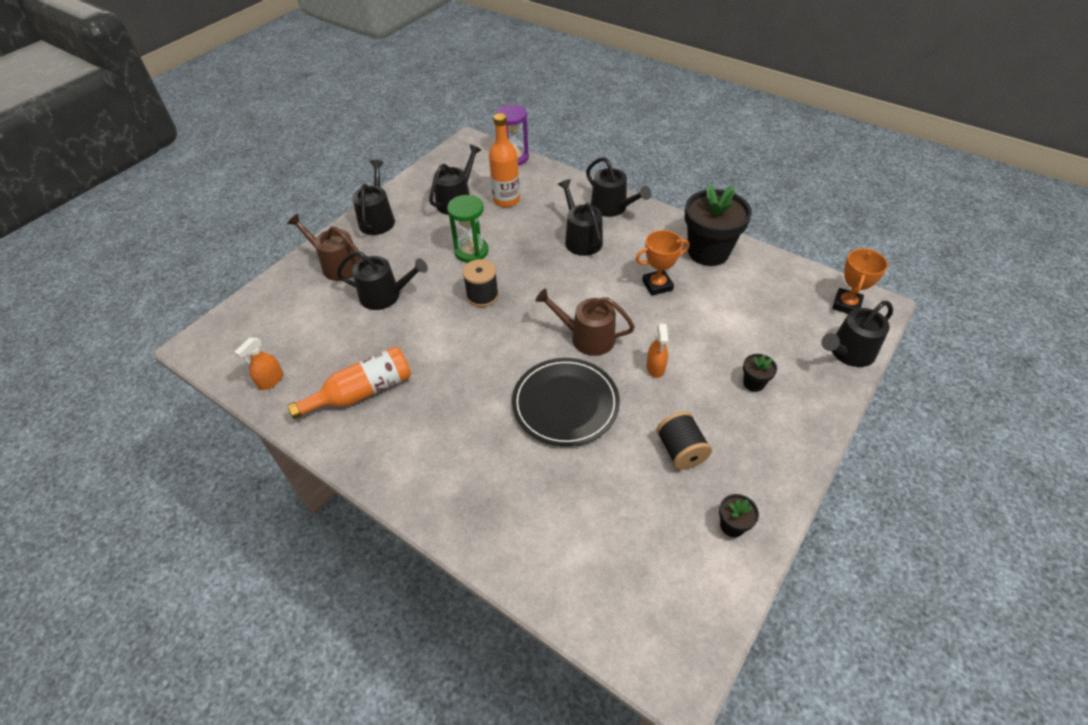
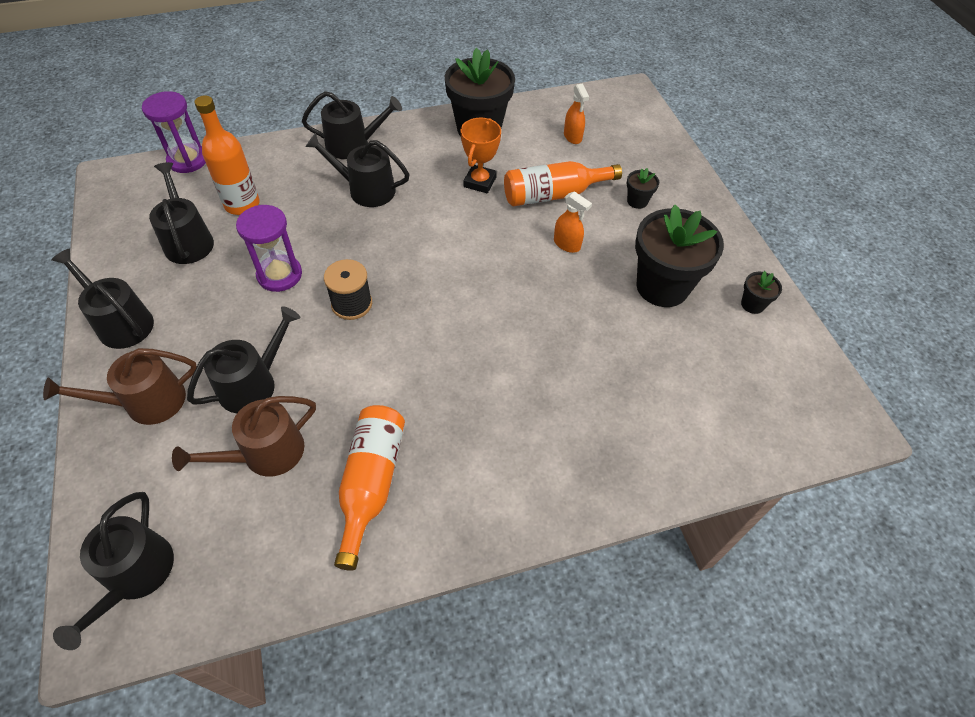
camera: 55 degrees left, 5 degrees up
orange spray bottle [234,337,283,390] -> orange spray bottle moved to [564,83,589,144]
green hourglass [447,195,489,263] -> purple hourglass [236,205,302,292]
black plate [512,358,620,446] -> none
brown watering can [535,289,635,356] -> brown watering can moved to [172,396,316,477]
black spool [656,411,712,470] -> black flower pot [635,204,724,307]
black watering can [821,301,893,367] -> black watering can moved to [53,492,174,650]
orange trophy [832,248,888,314] -> none
none -> orange bottle [504,161,622,206]

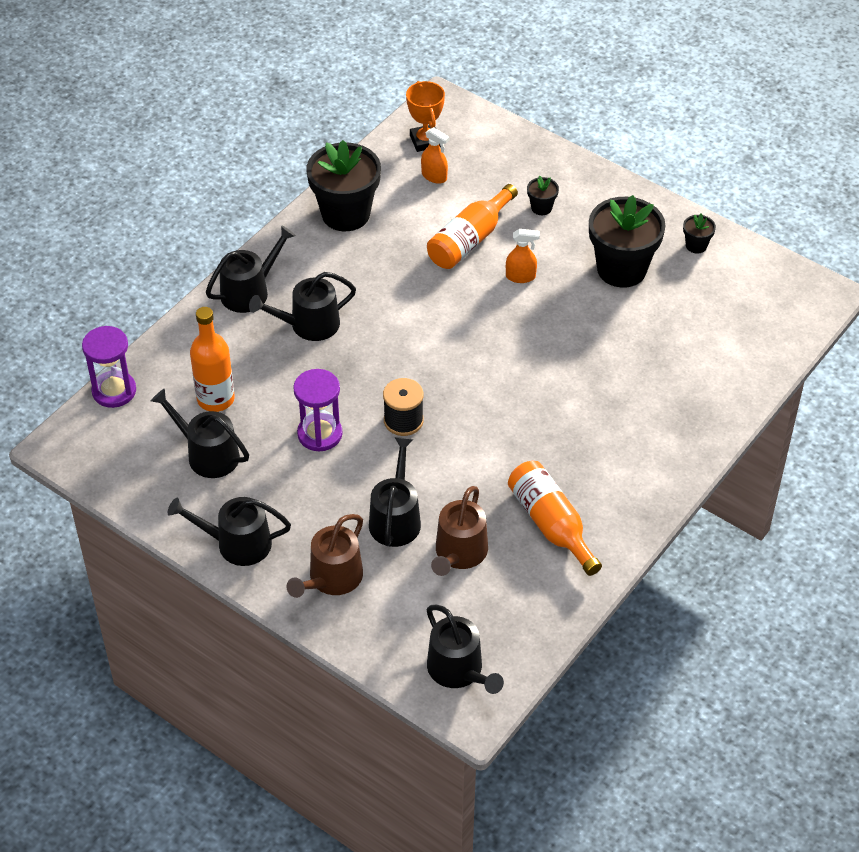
camera: 35 degrees left, 5 degrees down
orange trophy [461,118,501,193] -> orange trophy moved to [406,81,445,152]

